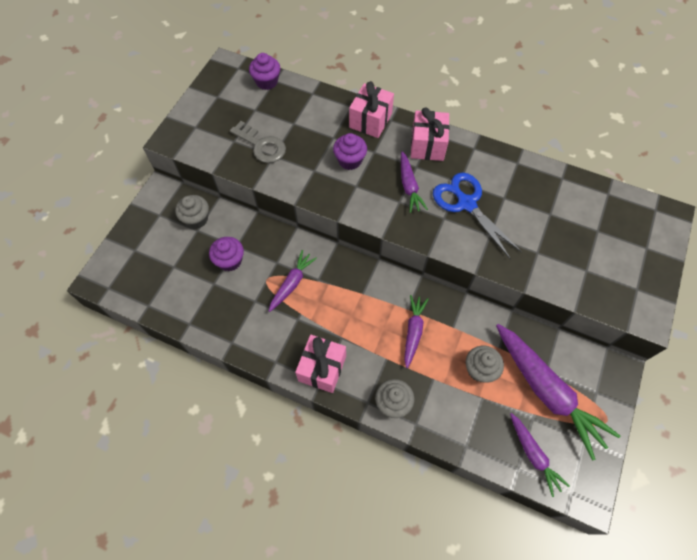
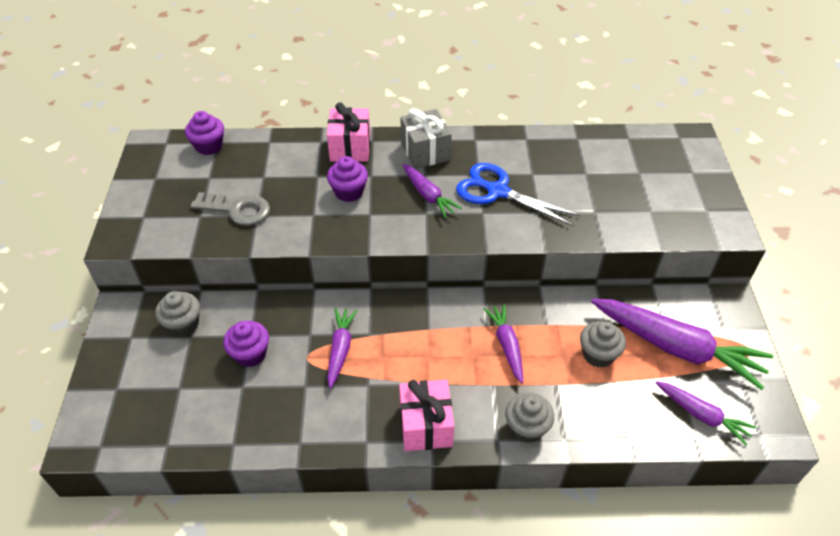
camera: 25 degrees left, 15 degrees down
pink gift [411,107,450,161] -> grey gift [400,108,452,169]

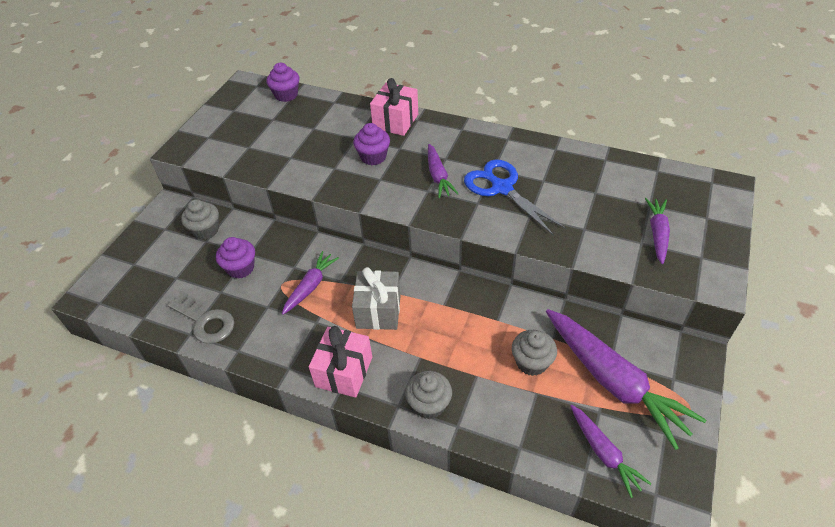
camera: 25 degrees right, 0 degrees up
grey key [190,192,270,226] -> grey key moved to [167,292,234,344]
grey gift [400,108,452,169] -> grey gift moved to [352,267,401,330]
purple carrot [483,304,523,383] -> purple carrot moved to [645,198,670,264]

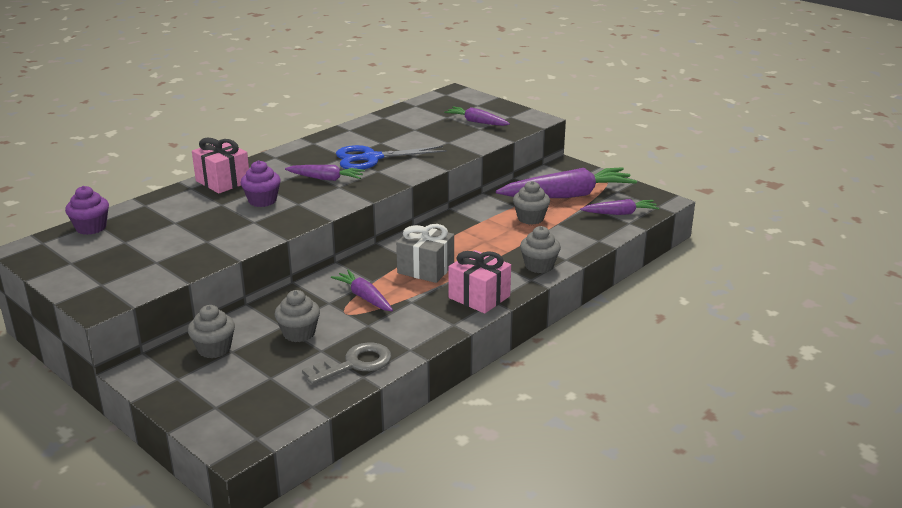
camera: 70 degrees left, 20 degrees down
purple cupcake [216,237,255,279] -> grey cupcake [275,290,320,342]

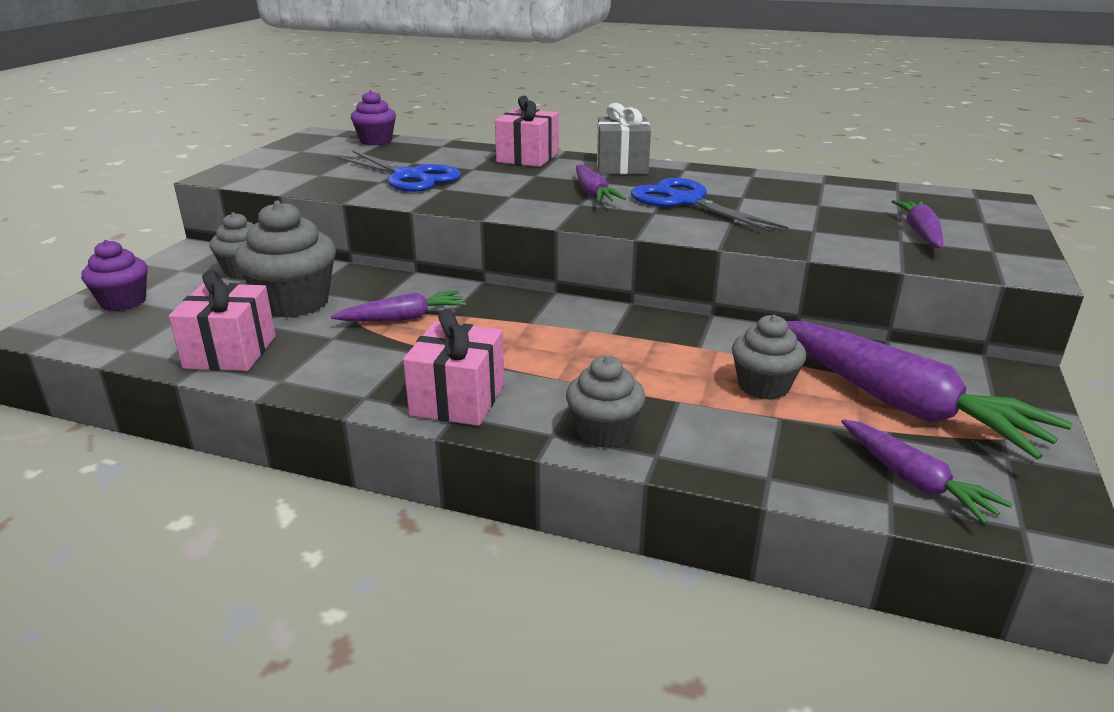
camera: 65 degrees right, 0 degrees up
purple cupcake [241,160,281,207] -> purple cupcake moved to [81,240,148,311]
grey cupcake [275,290,320,342] -> grey cupcake [235,201,336,318], size x1.60
grey key [302,342,391,385] -> pink gift [169,270,276,371]
purple carrot [331,270,393,311] -> purple carrot turned 45 degrees clockwise [331,291,466,322]
grey gift [396,224,454,283] -> grey gift moved to [597,103,651,174]
none -> blue scissors [336,151,461,192]

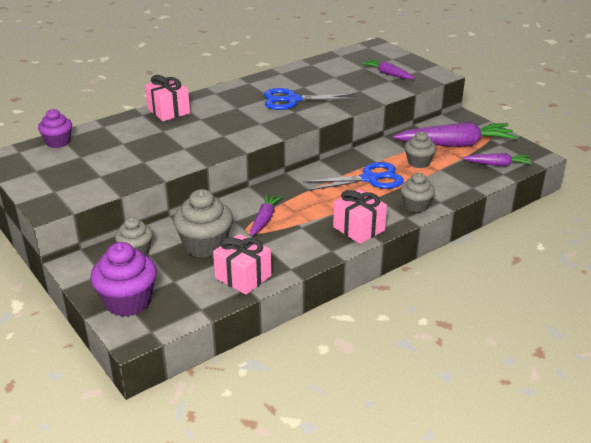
camera: 55 degrees left, 5 degrees up
purple cupcake [81,240,148,311] -> purple cupcake [90,242,157,317], size x1.60
blue scissors [336,151,461,192] -> blue scissors moved to [303,162,404,191]
purple carrot [576,165,626,203] -> none
grey gift [597,103,651,174] -> none

